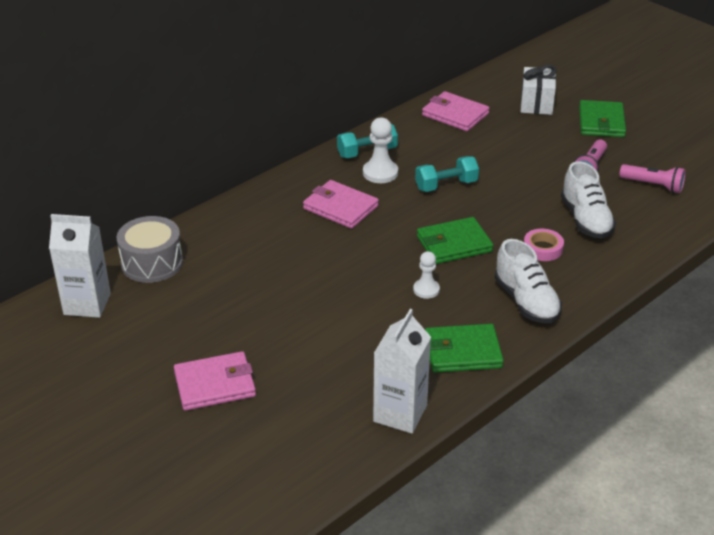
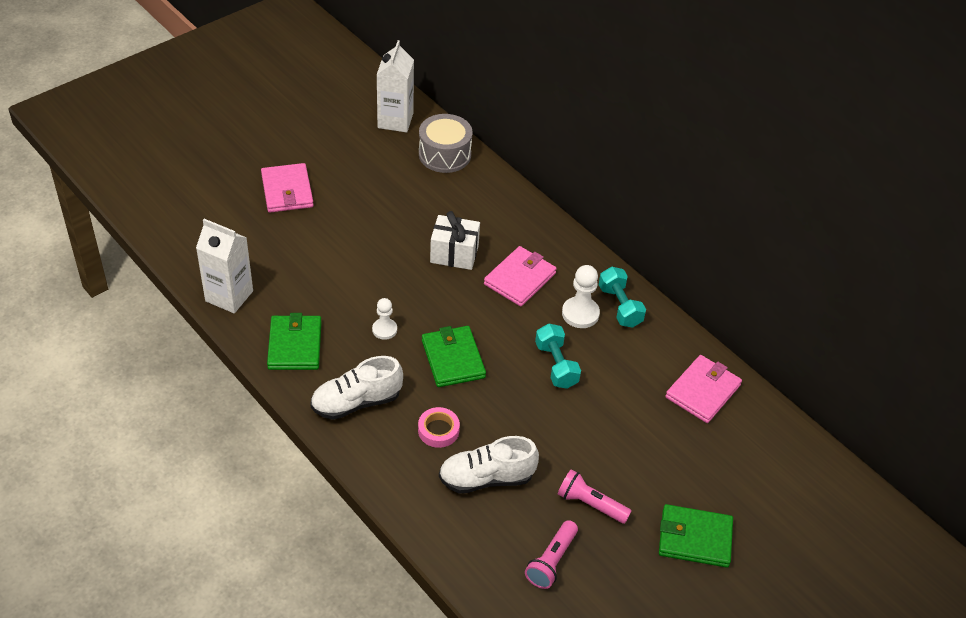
camera: 90 degrees right, 10 degrees up
white gift [520,64,557,115] -> white gift moved to [430,211,480,270]

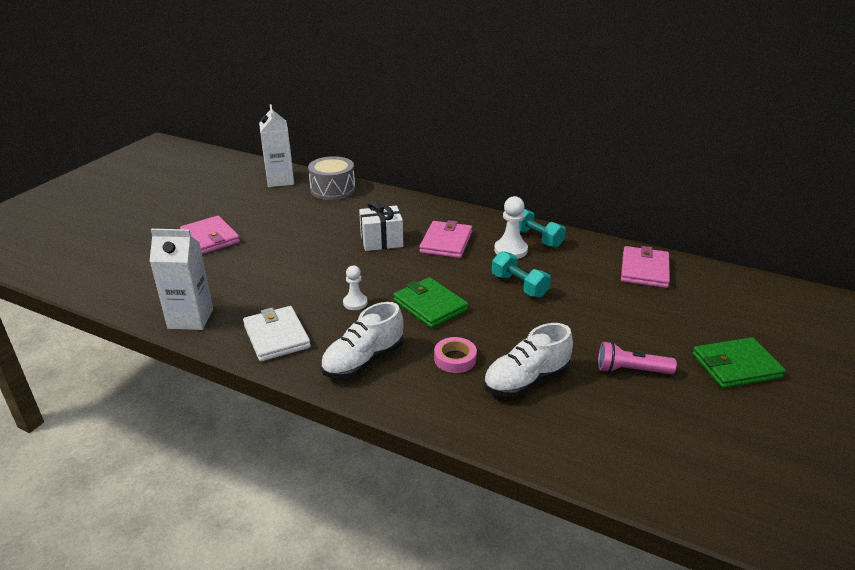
camera: 20 degrees left, 15 degrees down
green wallet [267,313,321,370] -> white wallet [243,306,311,362]
pink flashlight [525,520,578,589] -> none

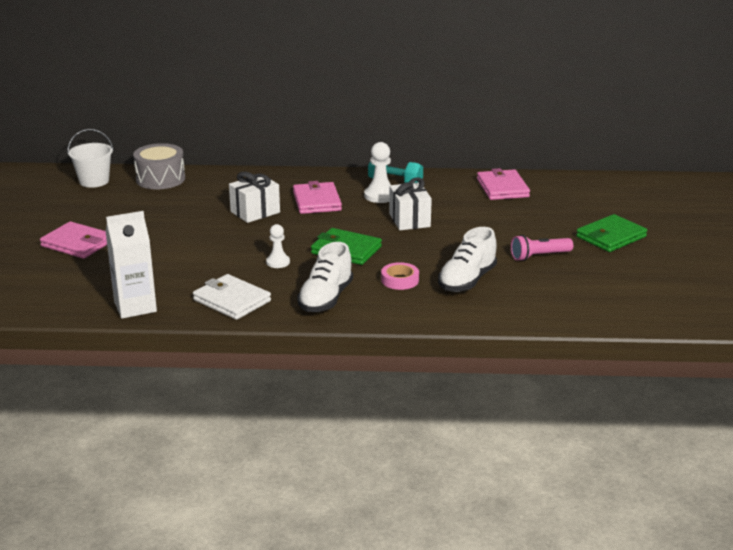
camera: 25 degrees left, 5 degrees down
white carton [259,104,294,187] -> white bucket [67,129,114,188]
turquoise dumbbell [492,251,551,298] -> white gift [389,177,432,230]

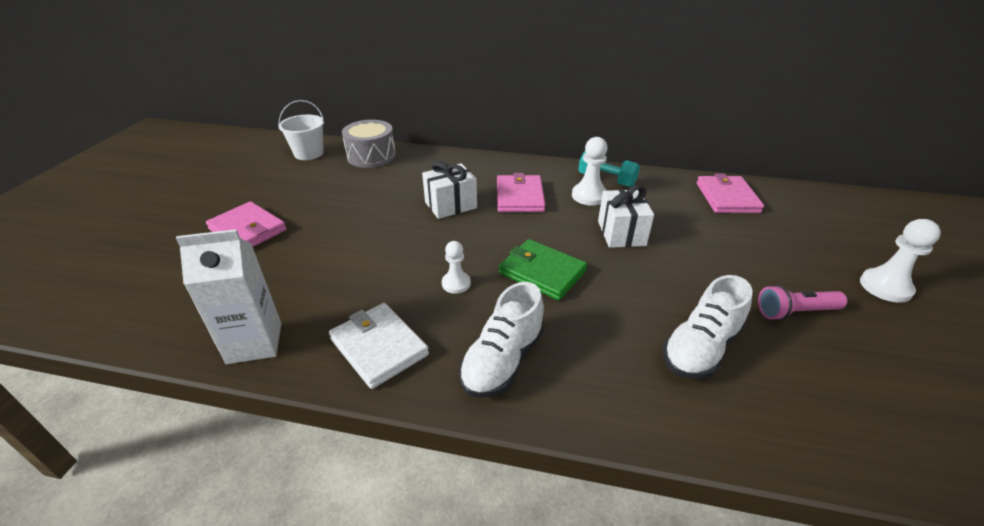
camera: 10 degrees right, 10 degrees up
pink tape [381,262,419,290] -> none
green wallet [576,214,647,252] -> white pawn [860,219,941,303]

